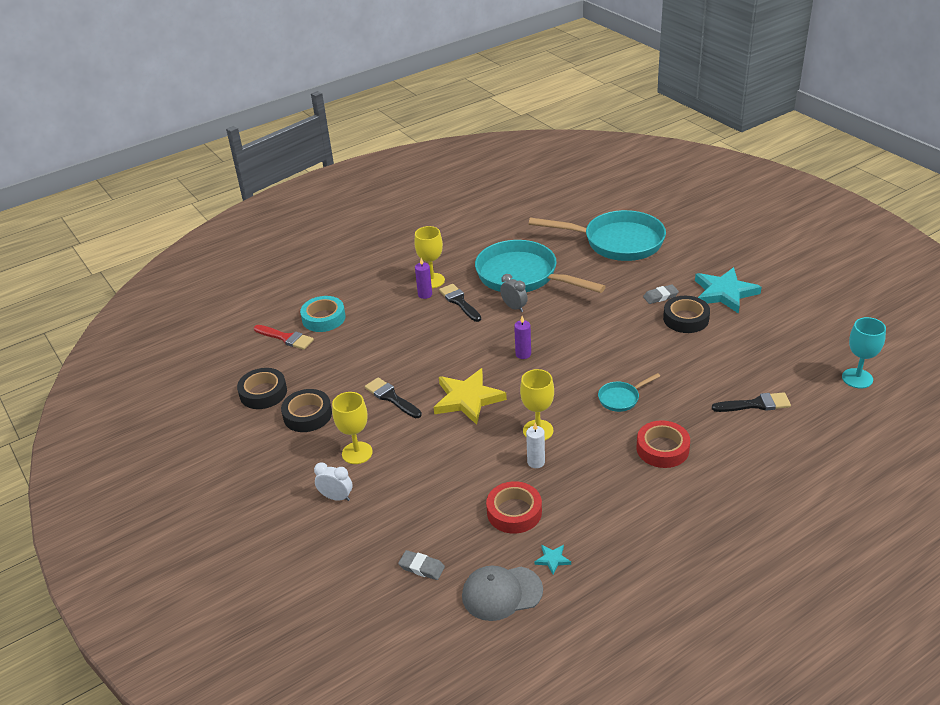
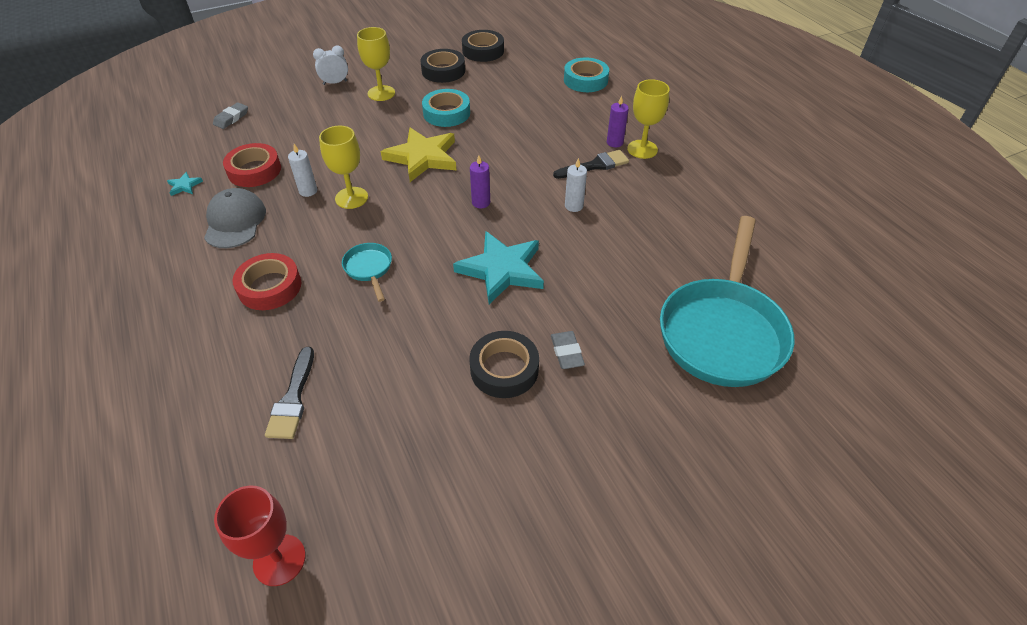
camera: 95 degrees right, 10 degrees up
red brush [254,325,314,350] -> none
white clock [314,462,352,501] -> white clock turned 135 degrees counterclockwise [313,46,348,85]
black brush [365,377,422,418] -> turquoise tape [422,89,470,127]
grey cap [462,566,543,621] -> grey cap moved to [204,188,266,248]
turquoise pan [475,240,606,293] -> none
grey clock [500,274,528,312] -> white candle [565,158,587,212]
turquoise star [695,267,762,314] -> turquoise star moved to [453,231,544,304]
turquoise goblet [842,317,886,388] -> red goblet [214,486,306,586]

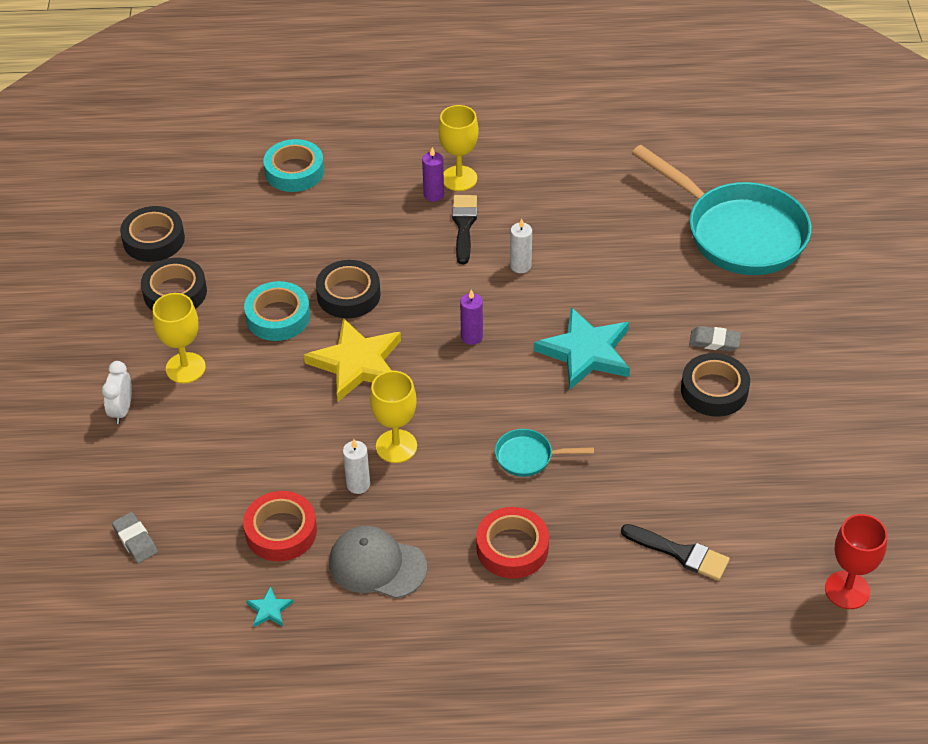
camera: 65 degrees left, 0 degrees up
none -> black tape [316,260,381,318]

